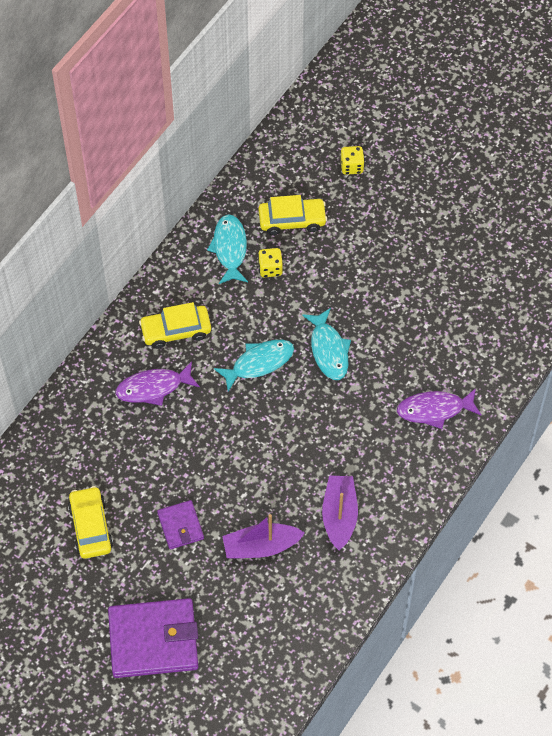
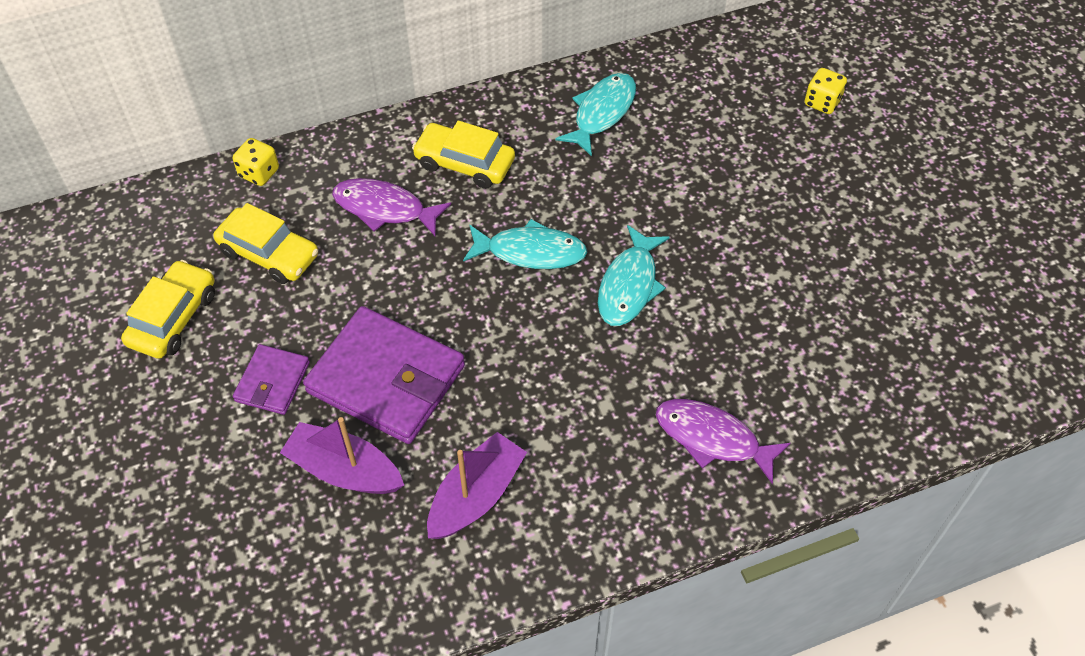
camera: 35 degrees right, 5 degrees down
purple wallet [108,598,198,678] -> purple wallet moved to [303,306,465,444]
yellow car [258,195,327,235] -> yellow car moved to [214,203,318,284]
yellow dice [258,248,283,277] -> yellow dice moved to [233,138,279,186]

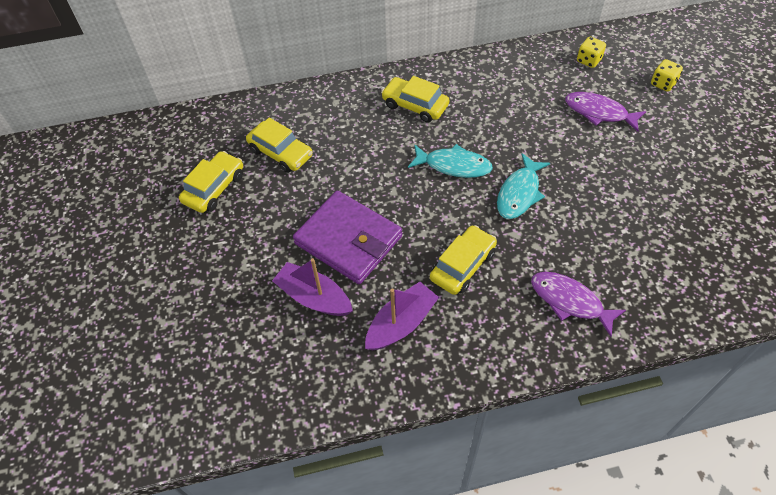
camera: 10 degrees right, 0 degrees up
yellow dice [233,138,279,186] -> yellow dice moved to [577,37,606,68]
purple wallet [233,344,310,415] -> none
purple fish [332,178,451,236] -> purple fish moved to [565,92,646,132]
turquoise fish [555,73,636,156] -> none
none -> yellow car [430,225,497,295]

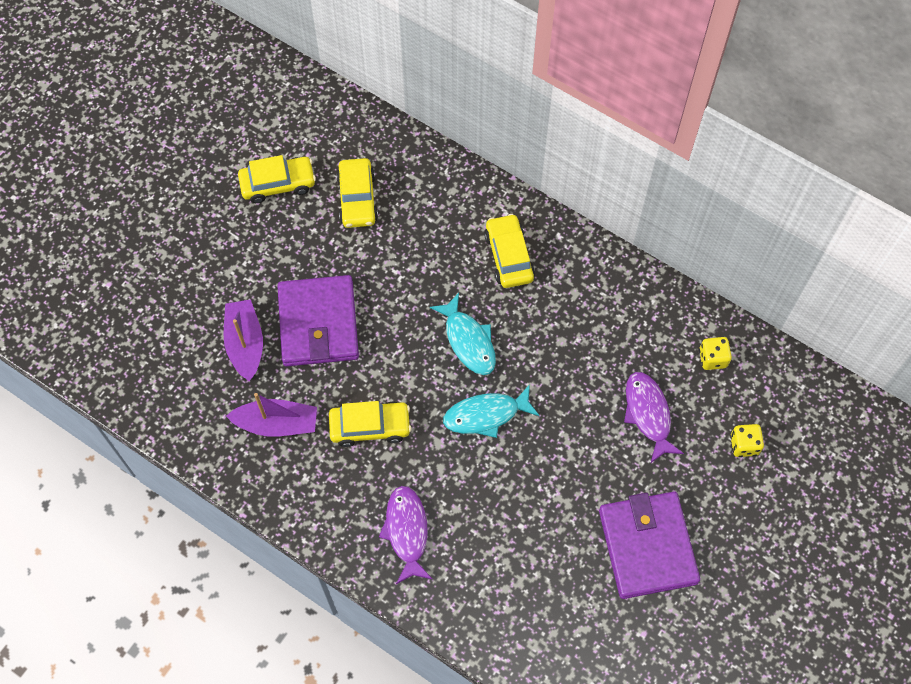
camera: 45 degrees right, 10 degrees up
none -> purple wallet [599,492,700,599]

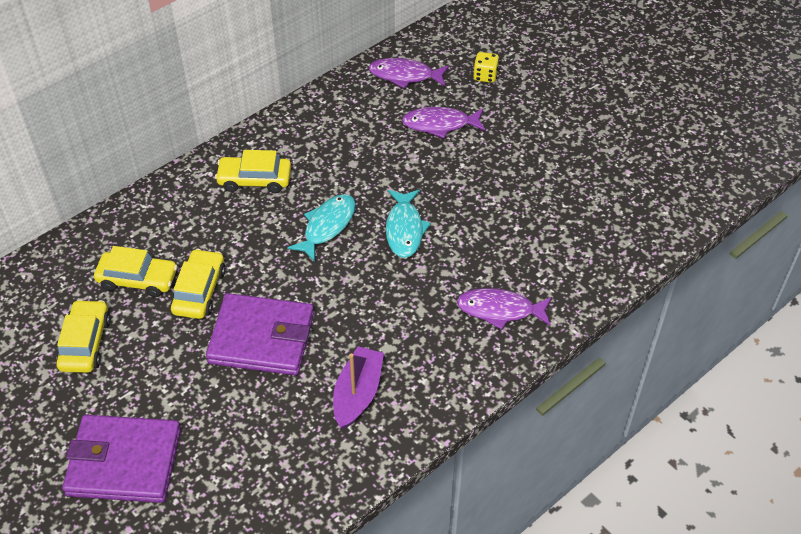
camera: 75 degrees left, 15 degrees down
purple boat [224,299,263,381] -> none
yellow car [329,401,411,447] -> yellow car moved to [171,249,226,319]
turquoise fish [430,293,496,375] -> turquoise fish turned 45 degrees counterclockwise [287,194,356,262]
purple wallet [599,492,700,599] -> purple wallet moved to [62,415,181,503]
yellow dice [699,337,732,370] -> purple fish [369,58,449,88]

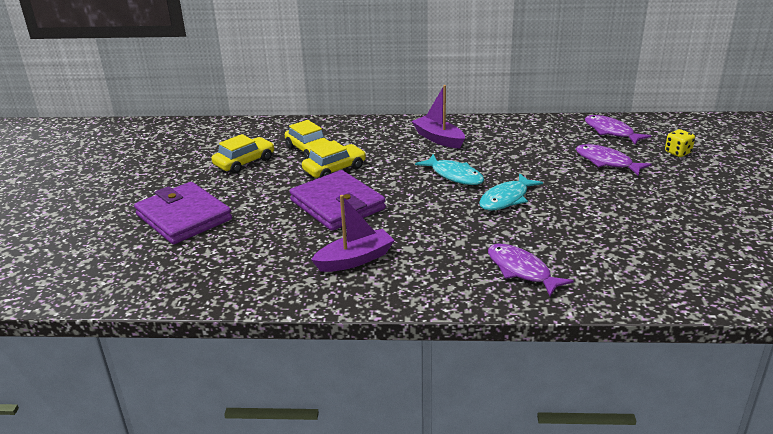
camera: 45 degrees right, 20 degrees down
yellow car [215,150,291,193] -> purple boat [412,85,465,148]
turquoise fish [287,194,356,262] -> turquoise fish turned 60 degrees clockwise [415,154,484,185]

